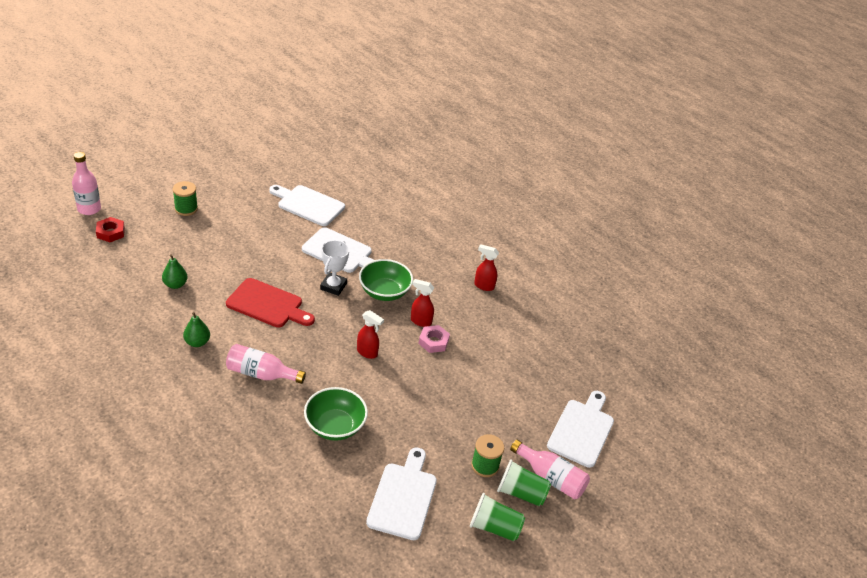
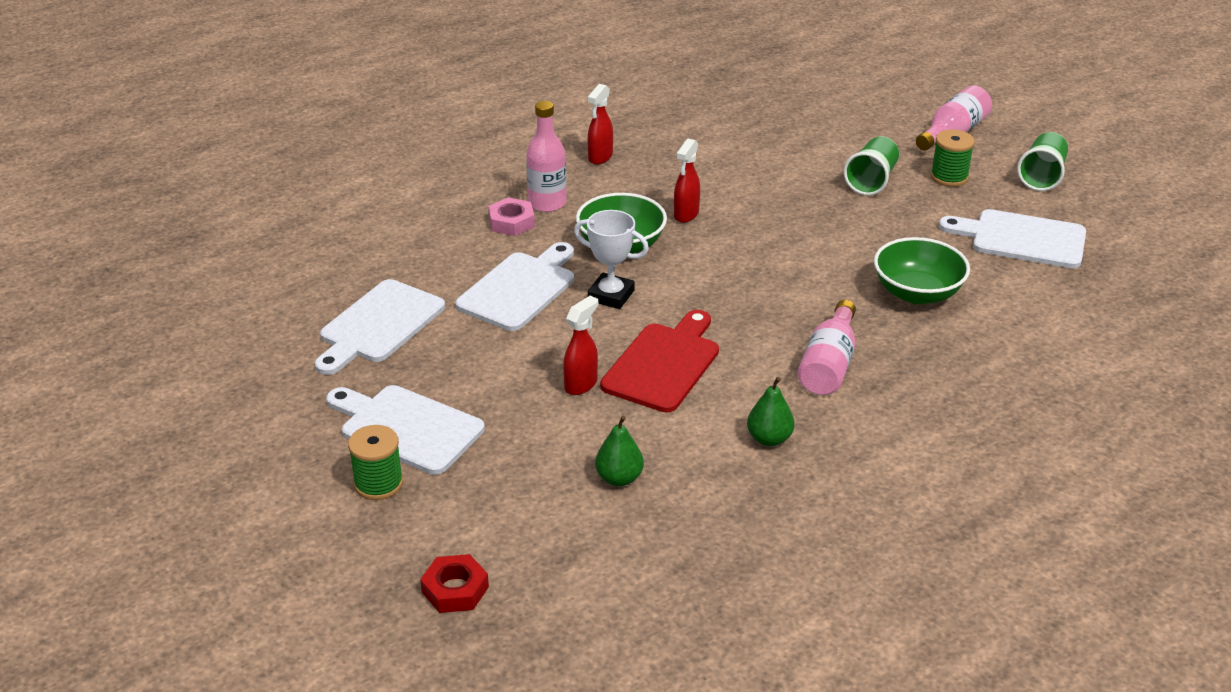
camera: 80 degrees left, 5 degrees down
pink bottle [72,152,101,215] -> pink bottle moved to [526,101,566,212]
red spray bottle [357,310,384,359] -> red spray bottle moved to [563,296,598,395]
pink nut [418,325,450,353] -> pink nut moved to [488,197,535,236]
green cup [497,459,551,506] -> green cup moved to [843,136,899,196]
white cutting board [547,391,614,468] -> white cutting board moved to [326,385,485,475]

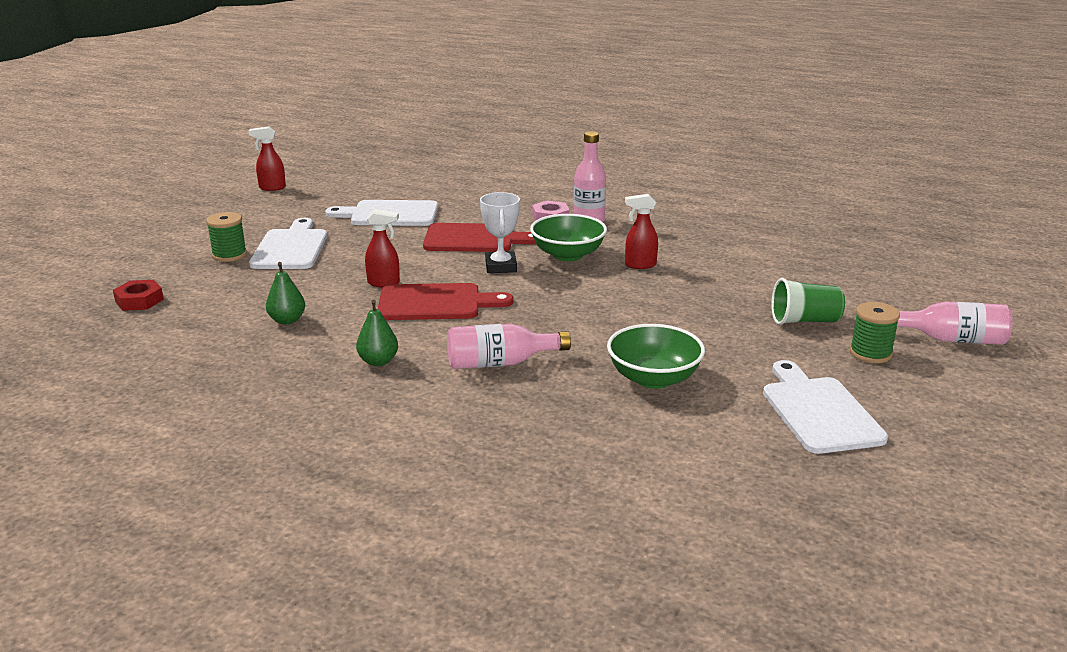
camera: 60 degrees right, 10 degrees down
white cutting board [455,242,574,331] -> red cutting board [423,223,536,252]
red spray bottle [587,84,613,165] -> red spray bottle moved to [249,126,286,191]
green cup [1017,132,1068,191] -> none

